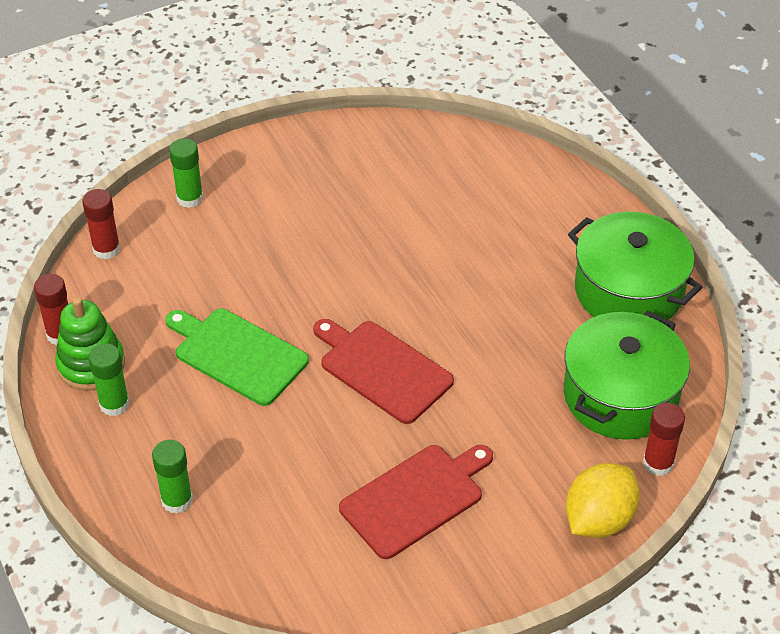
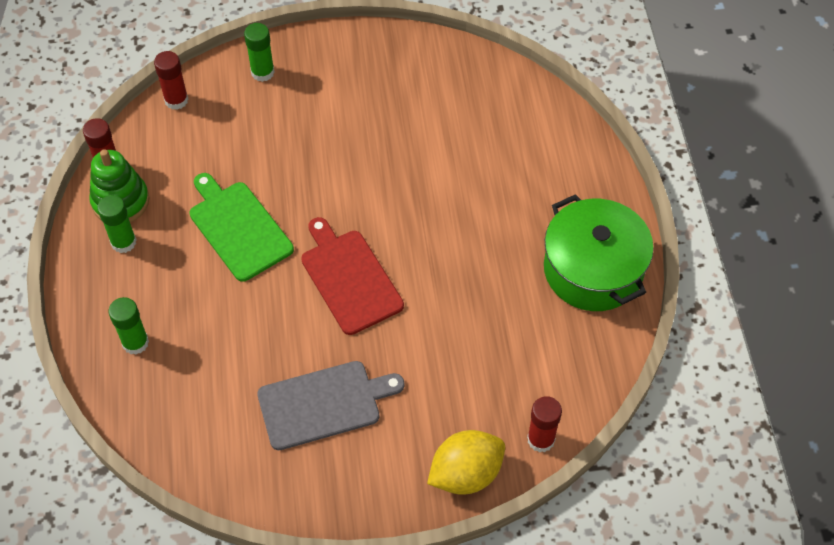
camera: 20 degrees right, 10 degrees up
red cutting board [339,445,493,559] -> grey cutting board [257,361,405,450]
green pot [564,311,690,440] -> none

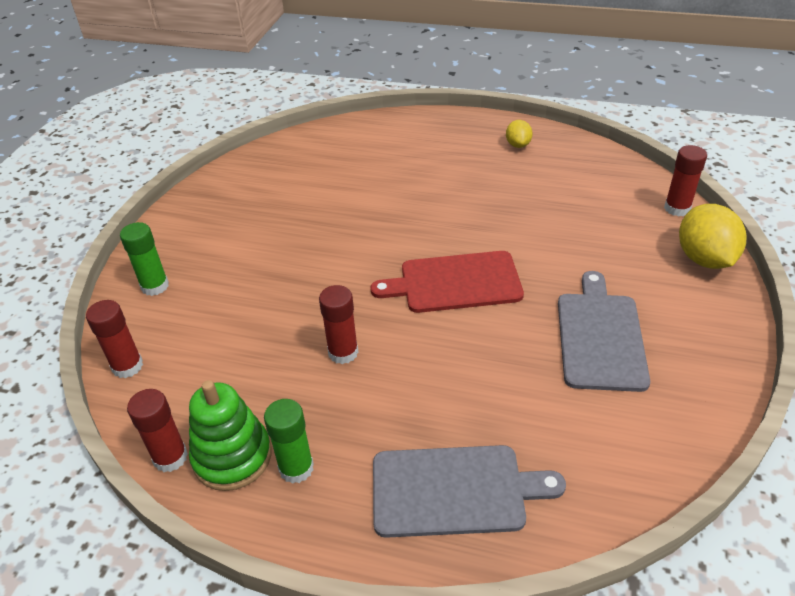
camera: 65 degrees left, 15 degrees down
green glue stick [108,297,149,355] -> grey cutting board [373,445,566,538]
green cutting board [189,173,294,282] -> red glue stick [319,285,359,364]
green pot [544,194,654,311] -> yellow lemon [506,120,533,148]

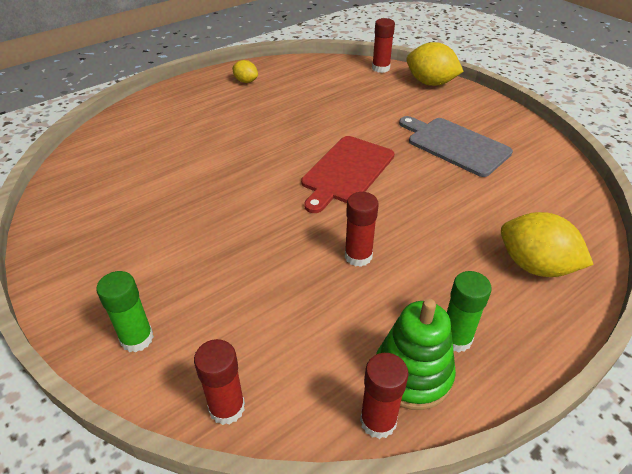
camera: 55 degrees left, 0 degrees up
grey cutting board [373,445,566,538] -> yellow lemon [501,212,594,277]

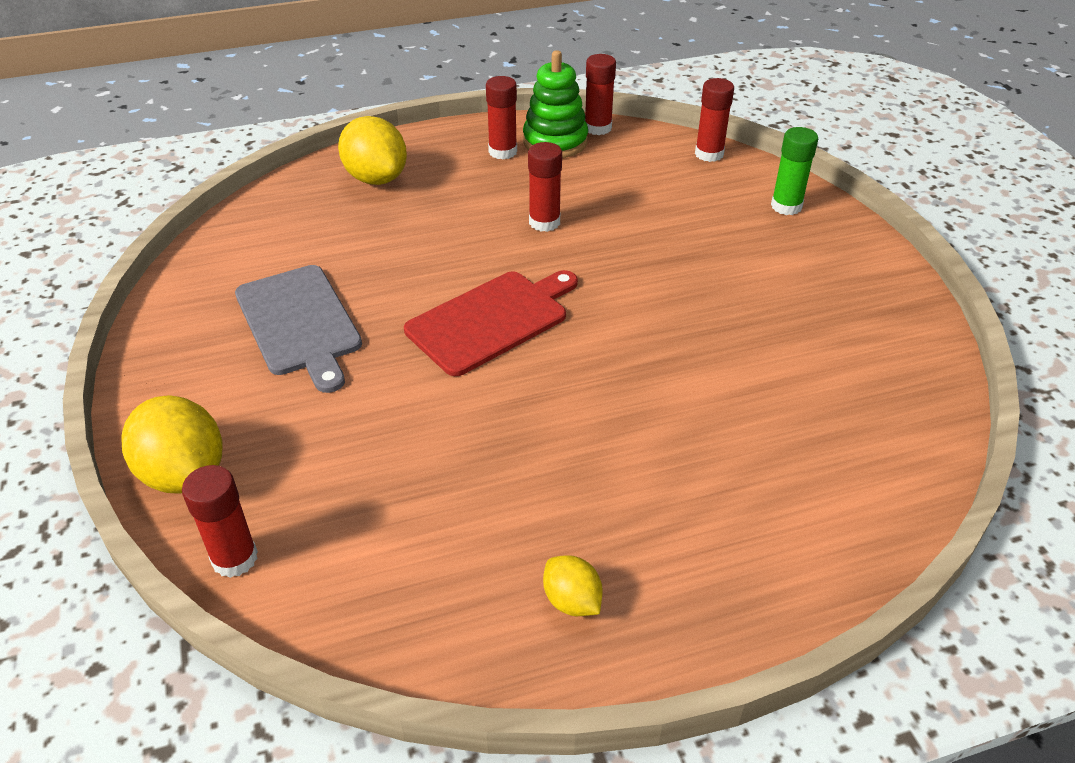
camera: 160 degrees left, 0 degrees up
green glue stick [447,271,492,352] -> red glue stick [486,76,517,159]

